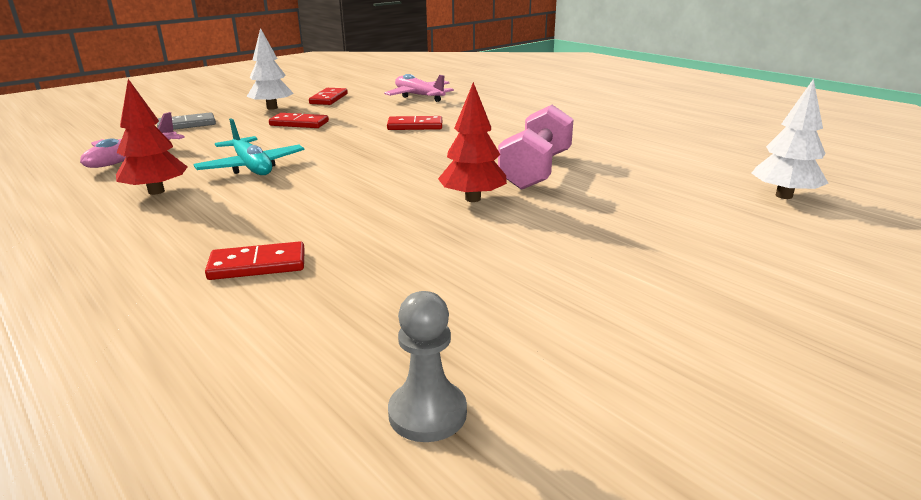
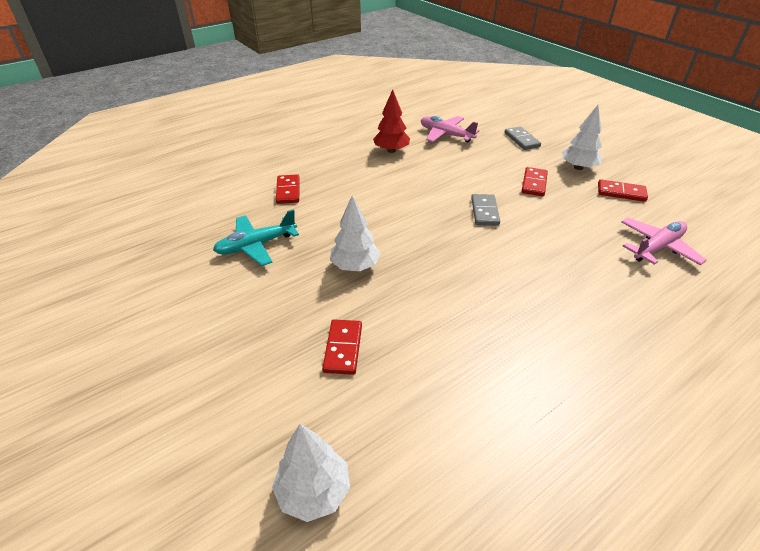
camera: 95 degrees right, 15 degrees up
turquoise plane [194,118,305,175] -> turquoise plane moved to [213,209,299,266]
red domino [387,116,442,130] -> red domino moved to [322,320,362,375]
grey pawn [388,291,467,442] -> none
red tree [438,82,507,202] -> white tree [330,195,380,271]
pink dumbbell [498,105,574,190] -> none
none -> grey domino [471,194,500,226]

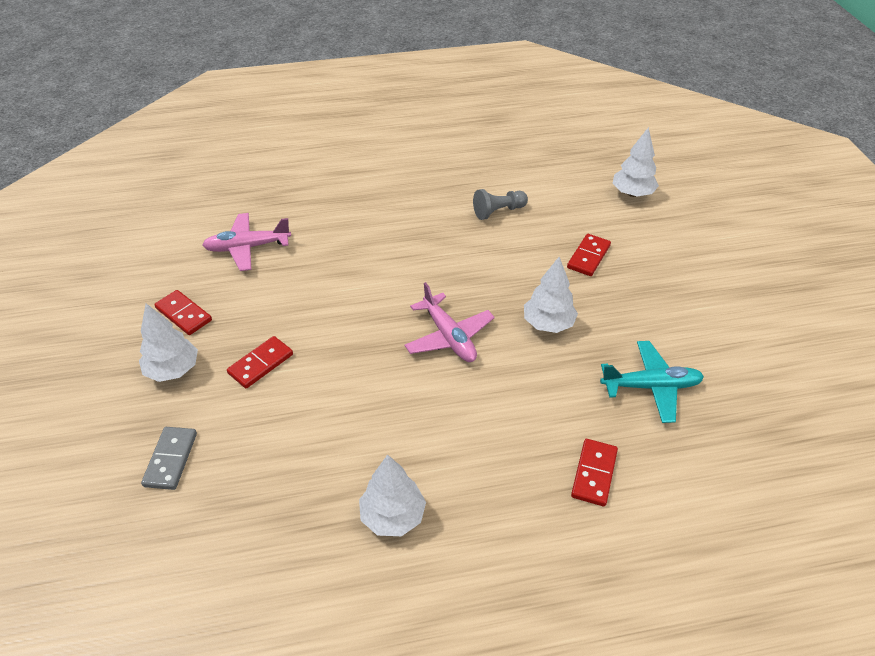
camera: 155 degrees left, 5 degrees up
red tree [373,89,410,153] -> white tree [359,454,426,536]
pink plane [421,116,480,142] -> pink plane moved to [404,282,495,362]
grey domino [471,194,500,226] -> none
none -> grey pawn [473,189,528,220]

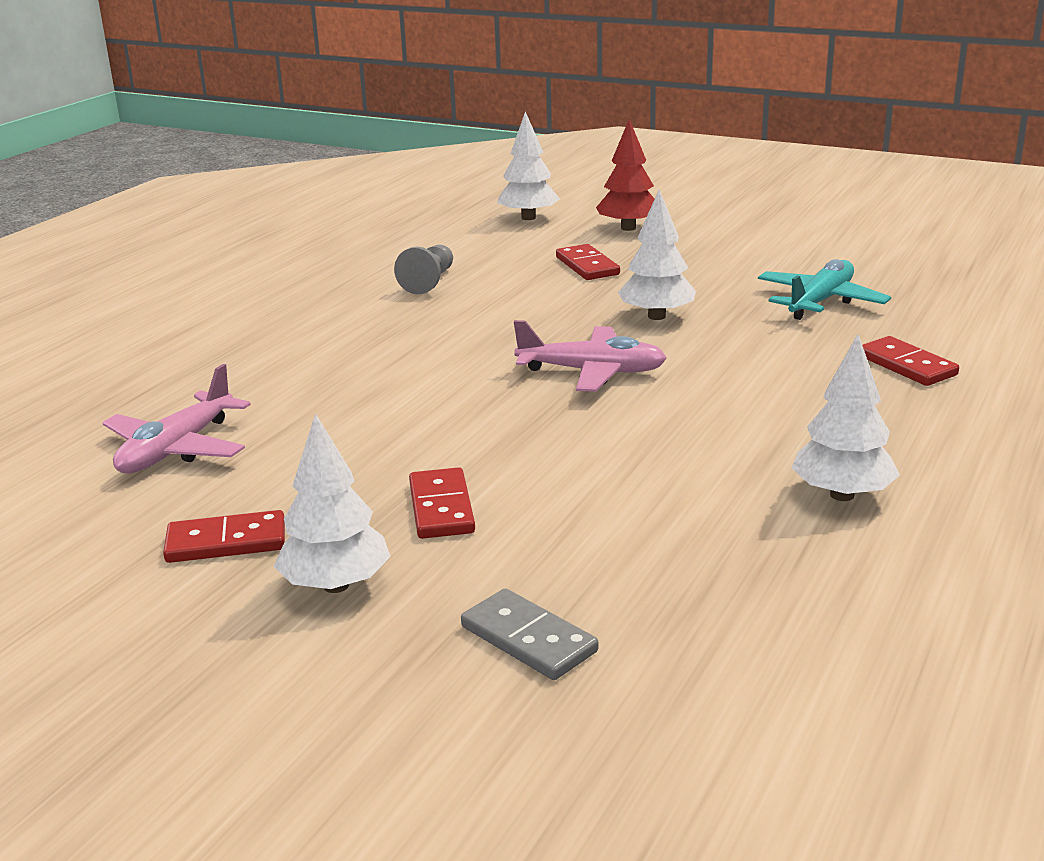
camera: 50 degrees left, 20 degrees down
none -> red tree [596,119,654,231]

